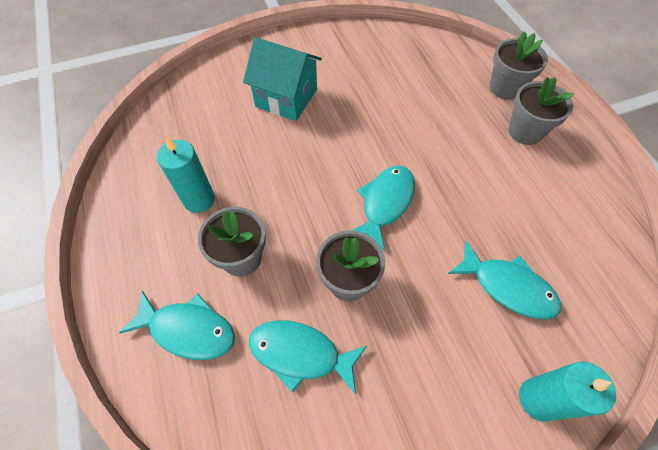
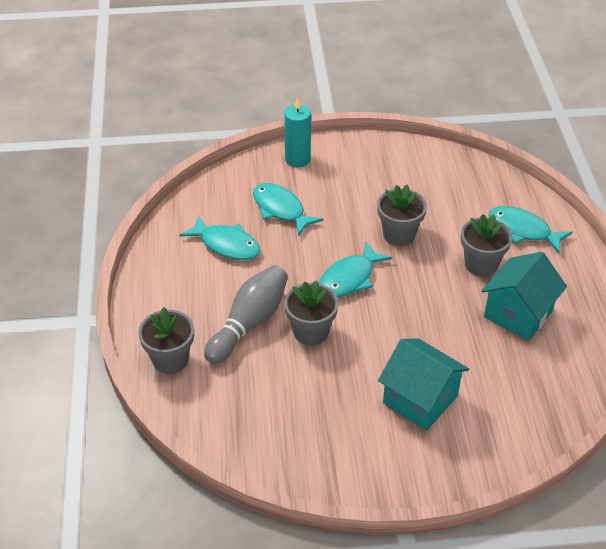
camera: 165 degrees left, 15 degrees down
turquoise candle [157,137,215,213] -> turquoise house [481,252,567,341]
turquoise fish [249,321,367,395] -> turquoise fish moved to [179,216,261,260]
grey flower pot [508,77,574,145] -> grey flower pot moved to [284,280,339,345]
none -> grey bowling pin [204,265,288,364]

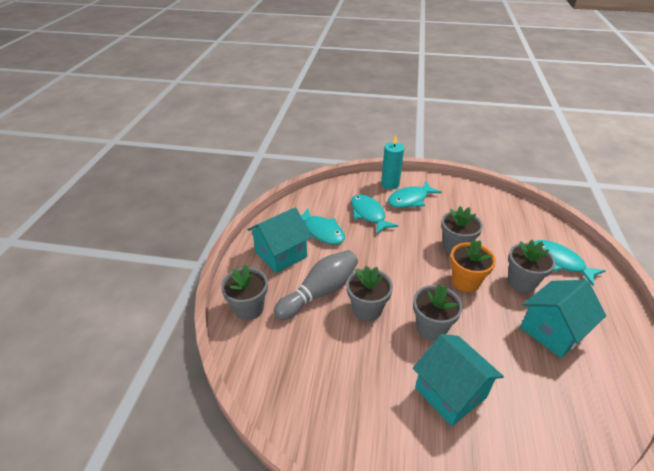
camera: 15 degrees right, 5 degrees down
turquoise fish [319,242,392,298] -> turquoise fish moved to [388,181,442,208]
none -> turquoise house [248,207,311,273]
none -> grey flower pot [413,284,463,341]
none -> orange flower pot [450,239,496,292]

